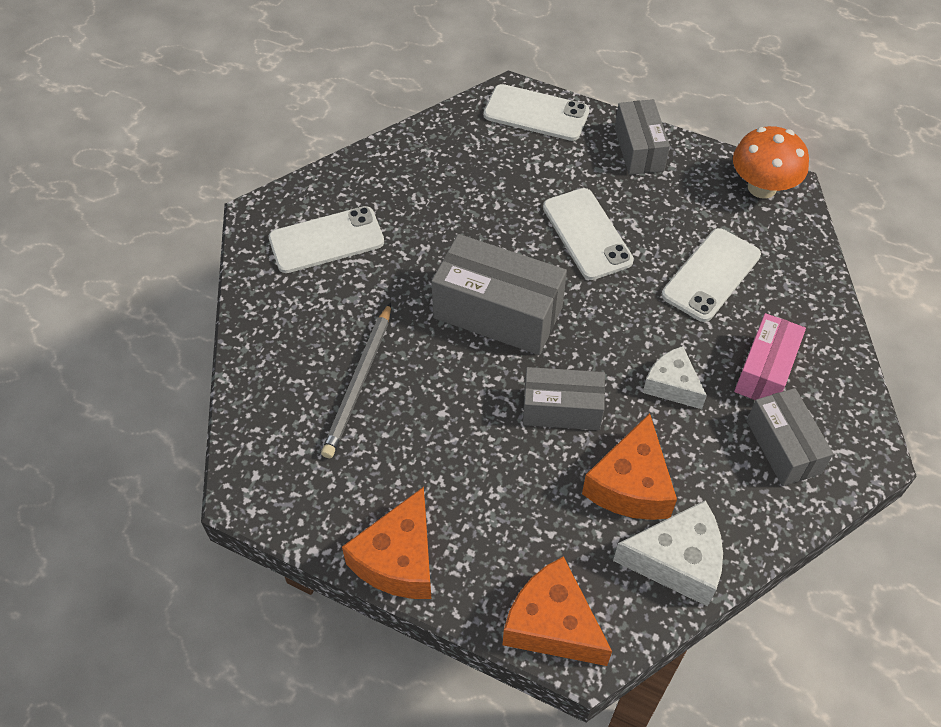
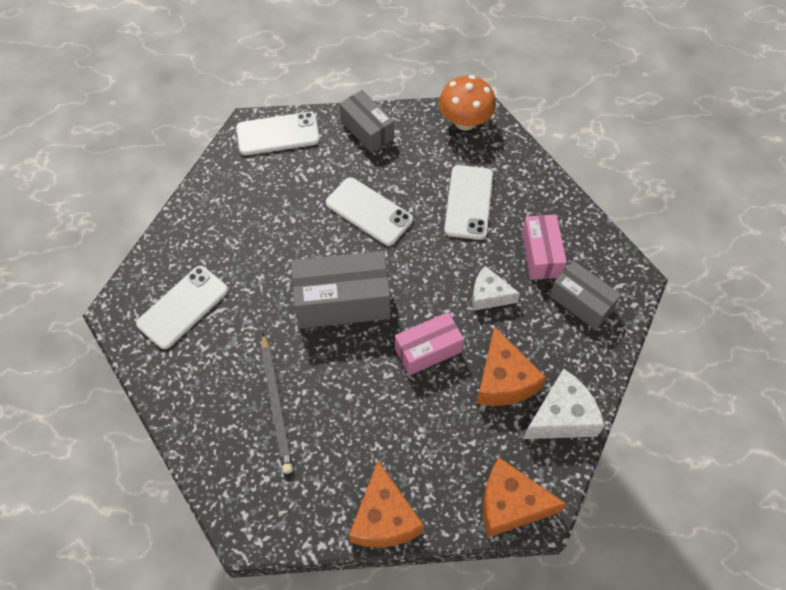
camera: 30 degrees left, 5 degrees up
grey box [523,367,605,430] -> pink box [395,312,464,376]

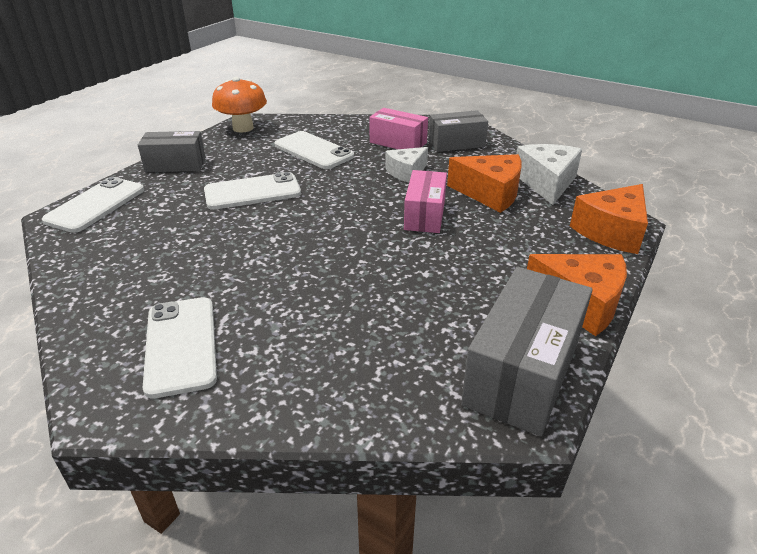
camera: 55 degrees left, 25 degrees down
grey pencil [261,333,293,474] -> none
grey box [291,251,390,329] -> grey box moved to [461,267,593,436]

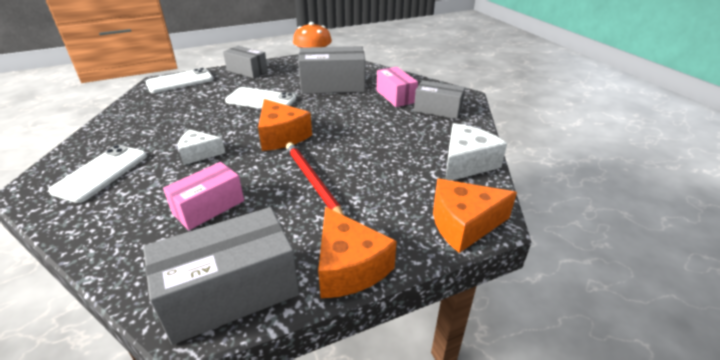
camera: 35 degrees right, 0 degrees up
white phone [274,131,354,169] -> grey box [298,46,365,94]
white cheese [385,147,428,182] -> white cheese moved to [178,129,225,165]
pink box [404,170,447,233] -> pink box moved to [163,162,244,230]
orange cheese [447,154,522,213] -> orange cheese moved to [258,99,312,151]
none -> red pencil [286,143,344,215]

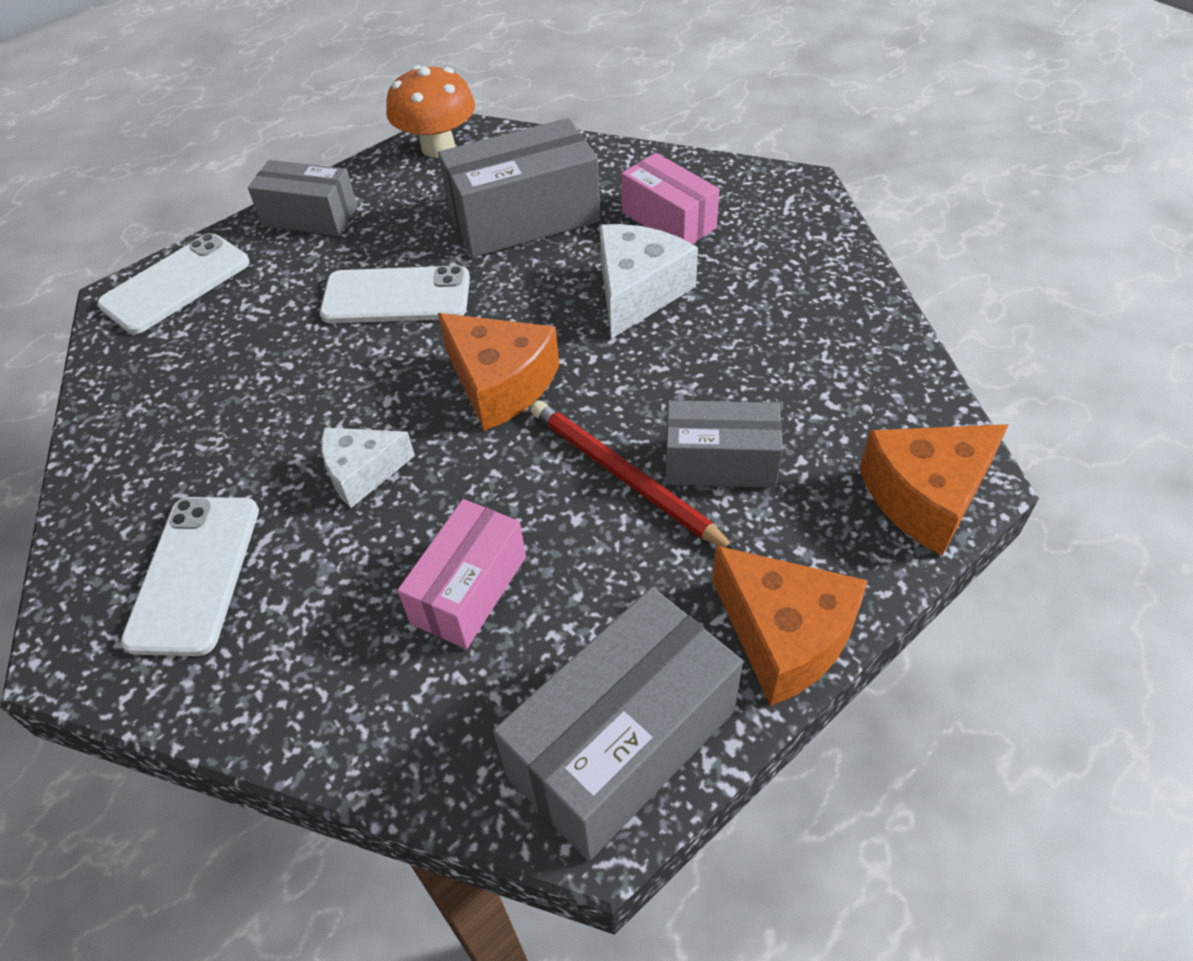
camera: 15 degrees left, 15 degrees up
grey box [414,80,465,119] -> grey box moved to [666,400,783,488]
white cheese [445,123,507,181] -> white cheese moved to [599,224,698,339]

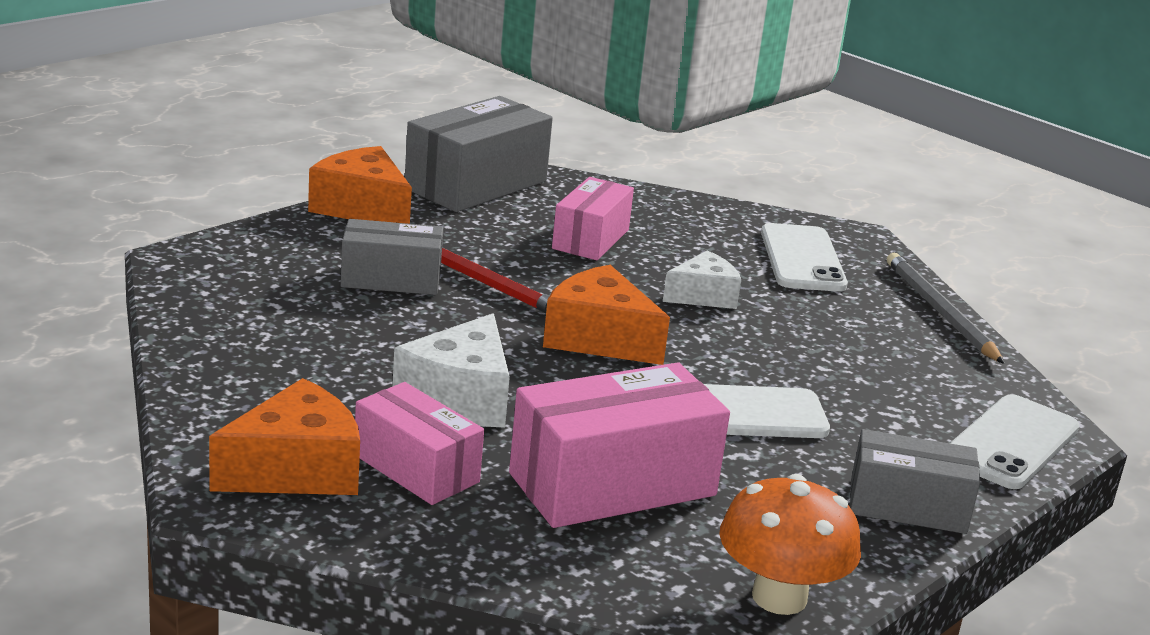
camera: 170 degrees right, 25 degrees down
grey box [438,118,600,258] -> pink box [509,362,730,528]
orange cheese [860,424,1009,556] -> orange cheese moved to [209,378,360,495]
none -> grey pencil [887,253,1005,364]

